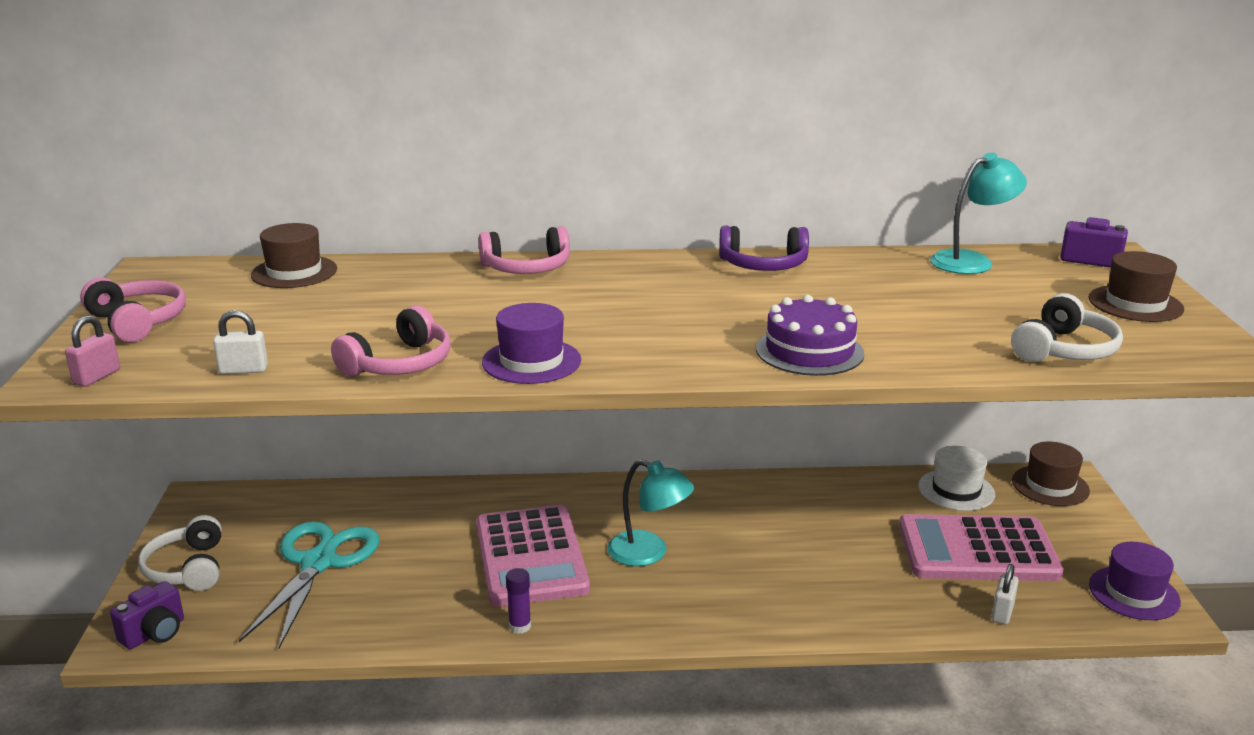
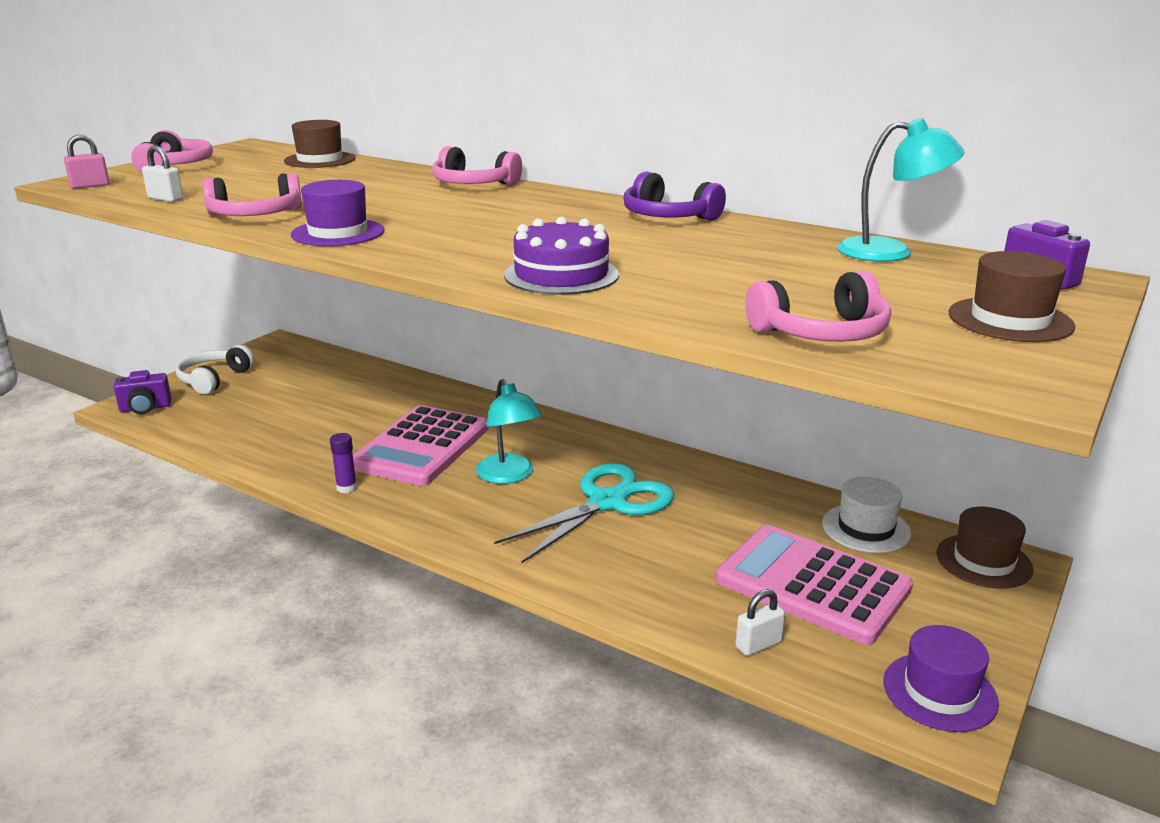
camera: 35 degrees right, 0 degrees up
turquoise scissors [239,521,379,648] -> turquoise scissors moved to [494,463,674,563]
white headphones [1011,293,1123,362] -> pink headphones [745,271,891,342]

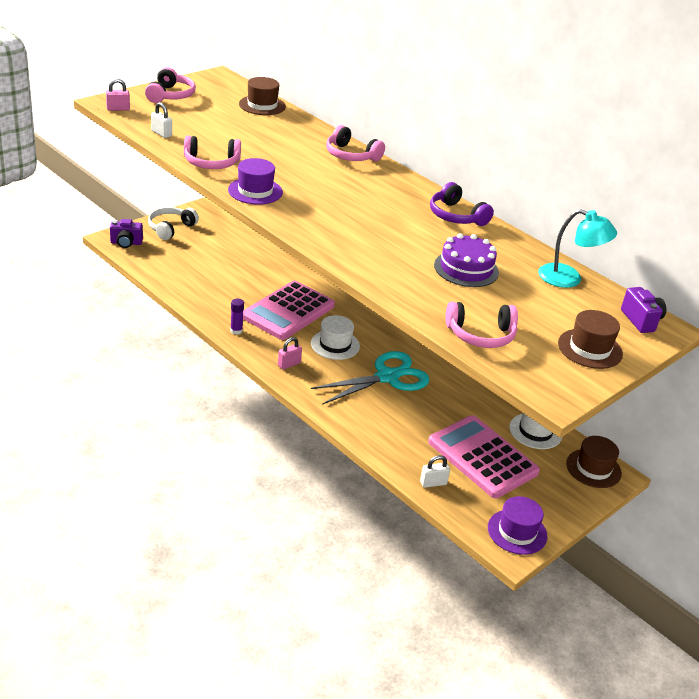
camera: 10 degrees right, 10 degrees up
turquoise lamp [476,379,542,484] -> white hat [311,315,360,360]
purple cake [504,217,619,295] -> purple cake moved to [434,233,499,287]
none -> pink padlock [278,337,302,370]

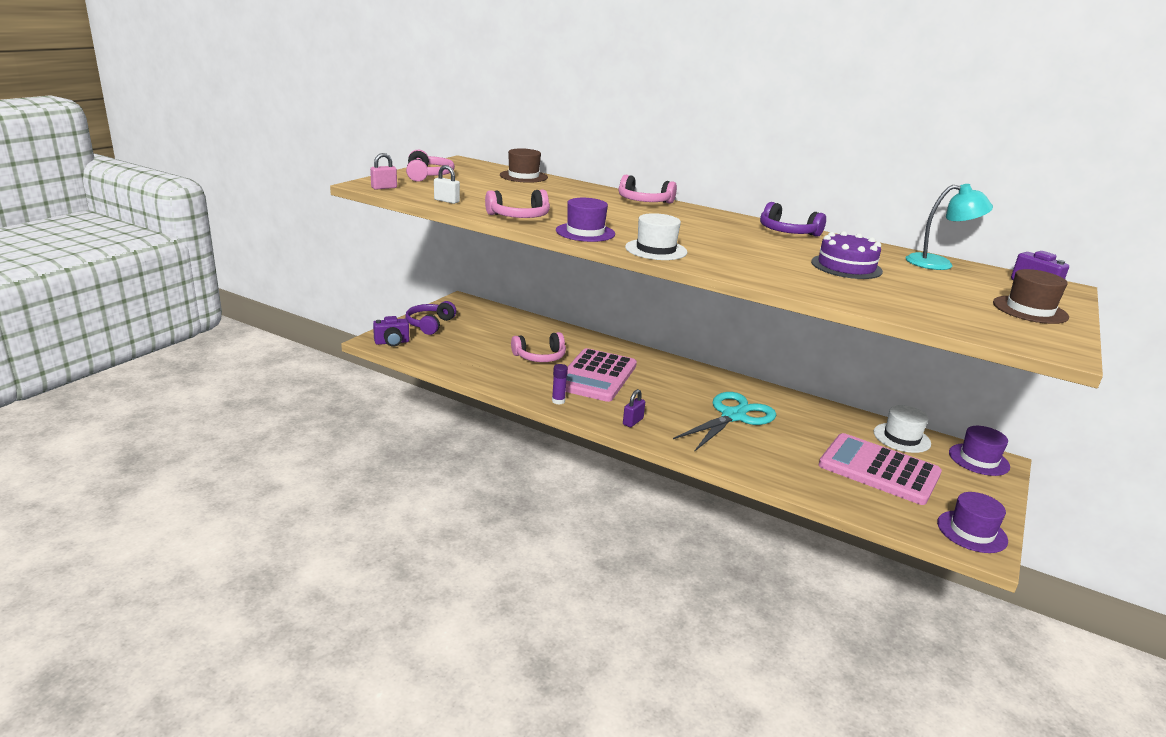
camera: 15 degrees left, 10 degrees down
white headphones [148,207,199,240] -> purple headphones [405,301,456,335]
pink padlock [278,337,302,370] -> purple padlock [623,389,645,427]
white hat [311,315,360,360] -> white hat moved to [625,213,687,260]
white padlock [420,455,450,488] -> none
pink headphones [446,302,518,348] -> pink headphones moved to [511,332,566,362]
brown hat [566,436,622,488] -> purple hat [949,426,1010,476]

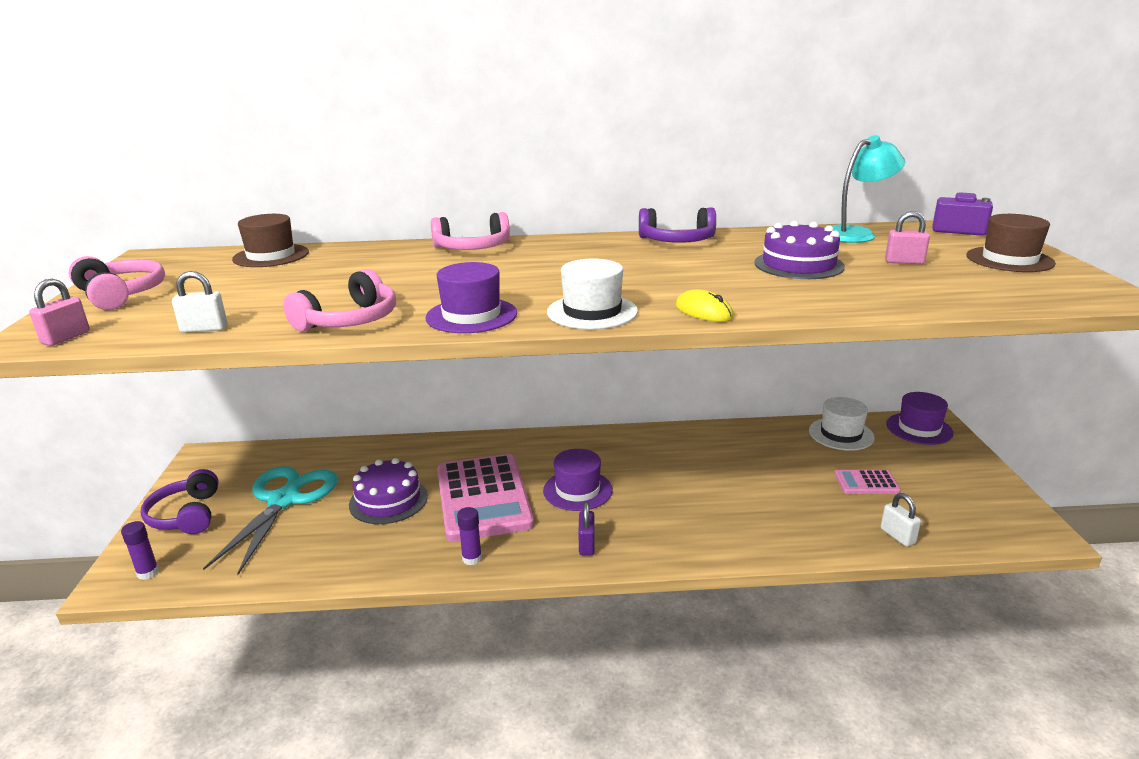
camera: 30 degrees left, 0 degrees up
purple camera [373,316,409,347] -> purple glue stick [121,521,159,580]
pink headphones [511,332,566,362] -> purple cake [349,458,428,524]
turquoise scissors [673,392,776,452] -> turquoise scissors moved to [203,466,338,575]
pink calculator [819,433,942,505] -> pink calculator [835,470,901,494], size x0.45
purple hat [937,492,1008,553] -> purple hat moved to [543,449,613,511]
none -> yellow mouse [676,289,734,322]
none -> white padlock [880,493,921,547]
none -> pink padlock [885,211,930,264]

